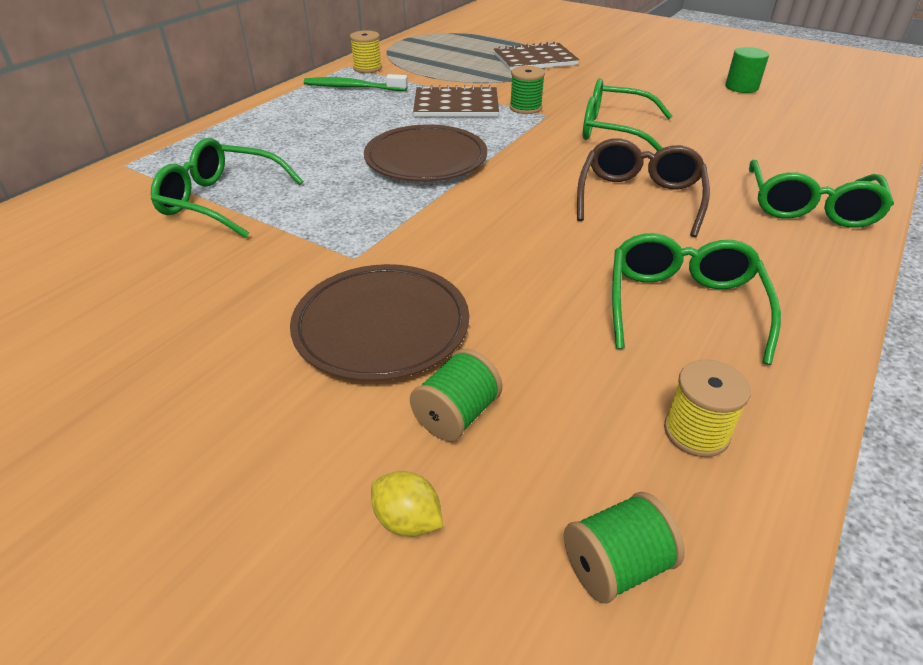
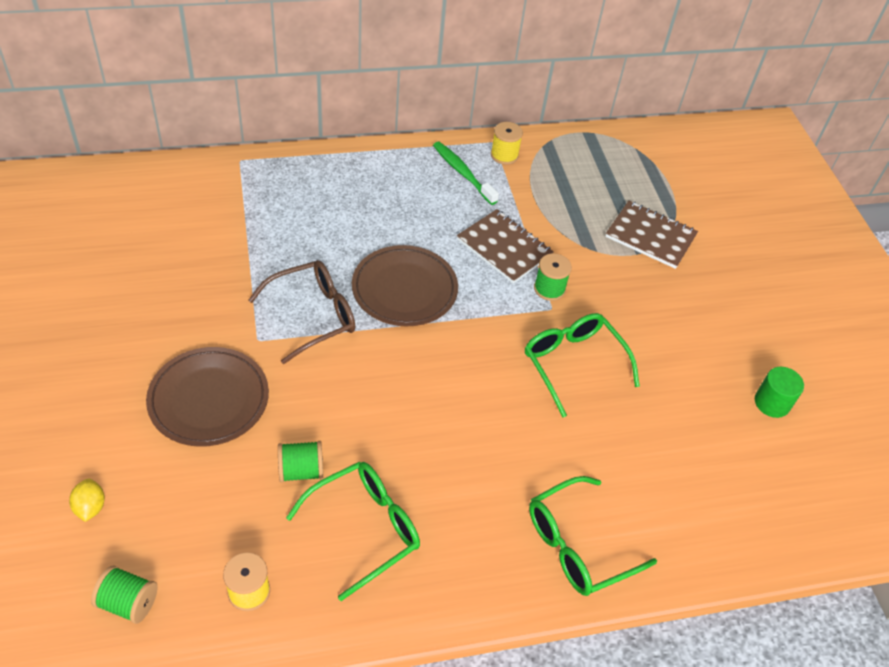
camera: 40 degrees right, 10 degrees up
green glasses [151,138,303,238] -> none
green spool [410,349,503,441] -> green spool moved to [278,441,323,482]
brown glasses [577,138,710,237] -> brown glasses moved to [248,260,355,364]

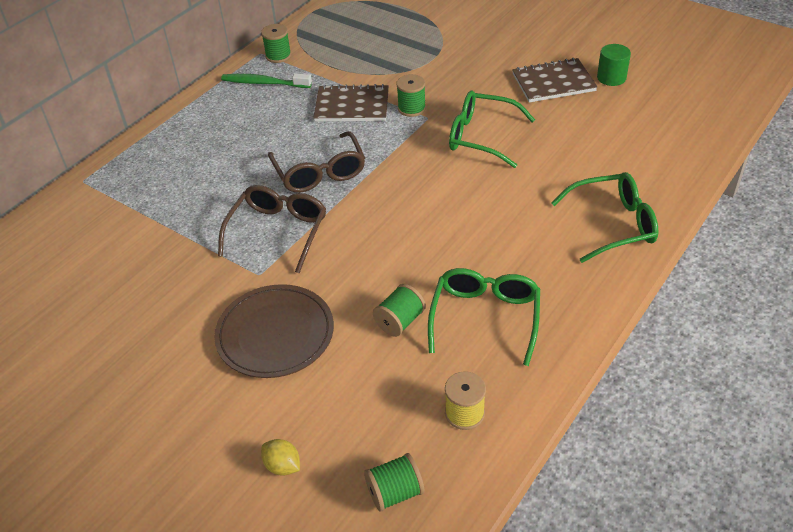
camera: 35 degrees left, 5 degrees down
brown plate [352,245,458,326] -> brown glasses [268,131,365,193]
yellow spool [491,122,523,165] -> green spool [261,24,291,63]
green glasses [529,476,657,596] -> green glasses turned 120 degrees counterclockwise [551,172,659,263]
brown notebook [606,201,698,269] -> brown notebook moved to [512,58,597,102]

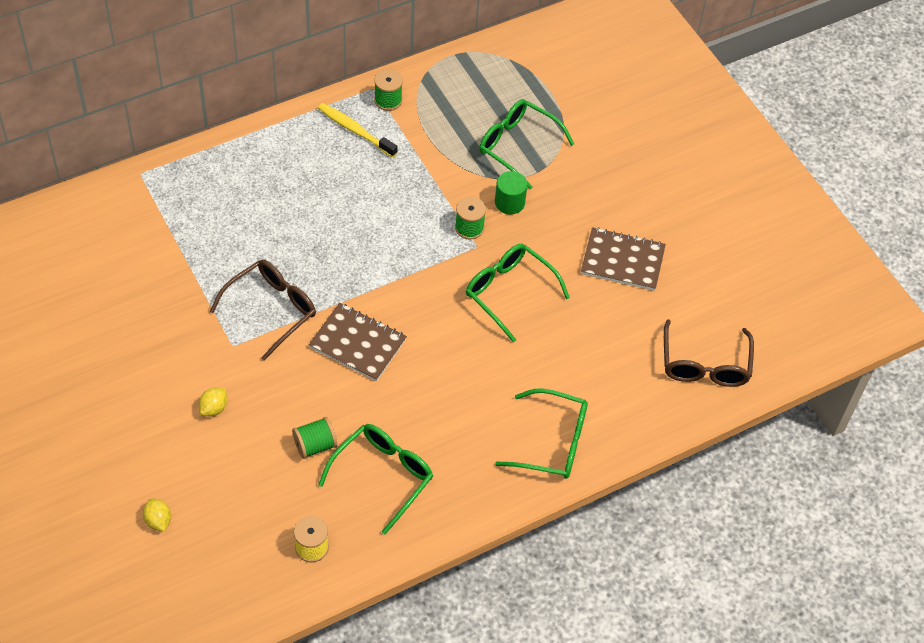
camera: 20 degrees right, 10 degrees up
brown plate [214,284,334,378] -> yellow lemon [199,388,227,416]
green toothbrush [221,73,312,88] -> yellow toothbrush [318,103,398,157]
brown glasses [268,131,365,193] -> brown glasses moved to [664,319,754,387]
brown notebook [313,84,389,122] -> brown notebook moved to [309,303,407,381]
green spool [364,453,425,512] -> none
green cylinder [597,44,631,86] -> green cylinder moved to [495,171,527,214]
none -> green glasses [479,99,574,189]

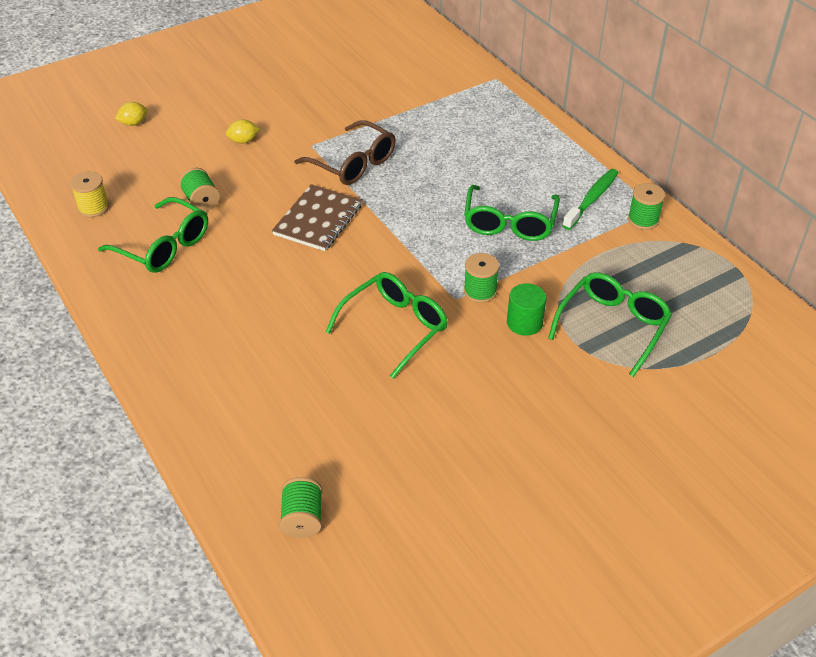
camera: 90 degrees right, 10 degrees down
yellow lemon [199,388,227,416] -> yellow lemon turned 45 degrees counterclockwise [226,119,260,144]
yellow toothbrush [318,103,398,157] -> green toothbrush [562,169,618,230]
green glasses [495,388,588,479] -> green glasses moved to [464,185,560,241]
brown notebook [581,227,666,291] -> none
brown glasses [664,319,754,387] -> green spool [279,477,322,538]

